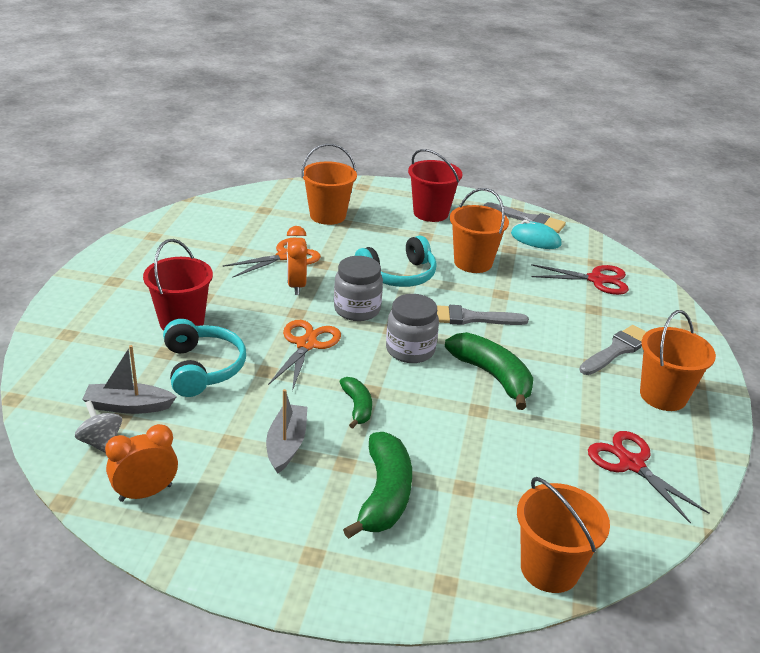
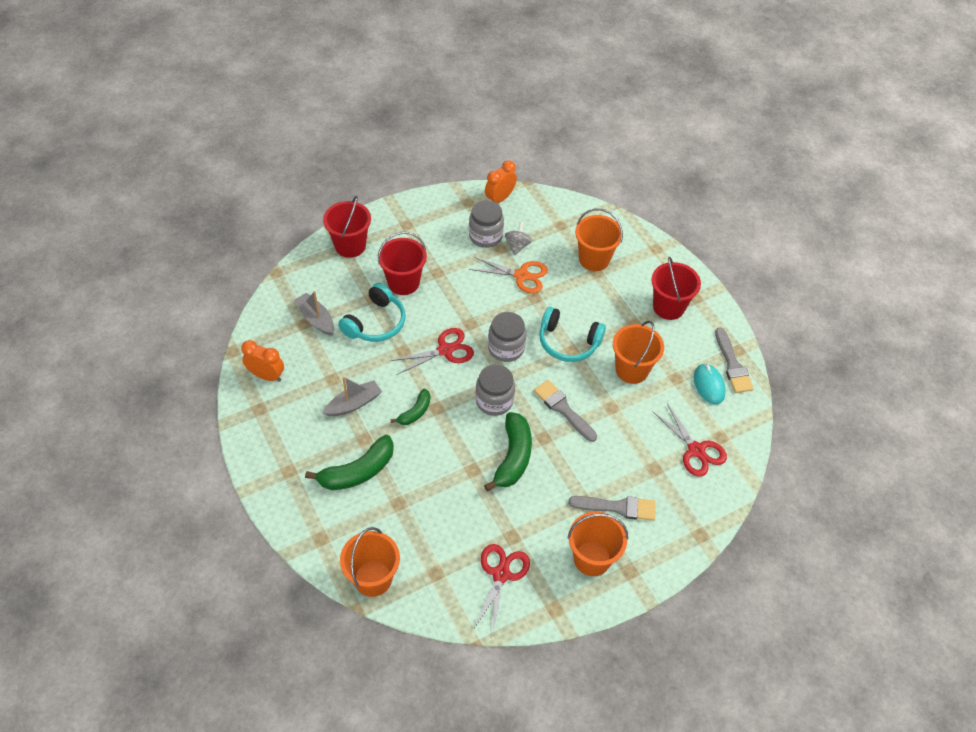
camera: 50 degrees right, 20 degrees up
grey spinning top [75,401,122,453] -> grey spinning top moved to [505,221,532,255]
orange scissors [268,320,341,391] -> red scissors [390,328,474,375]
orange clock [287,226,308,295] -> orange clock moved to [485,161,517,203]
none -> red bucket [323,196,371,258]
none -> grey jar [469,200,504,248]

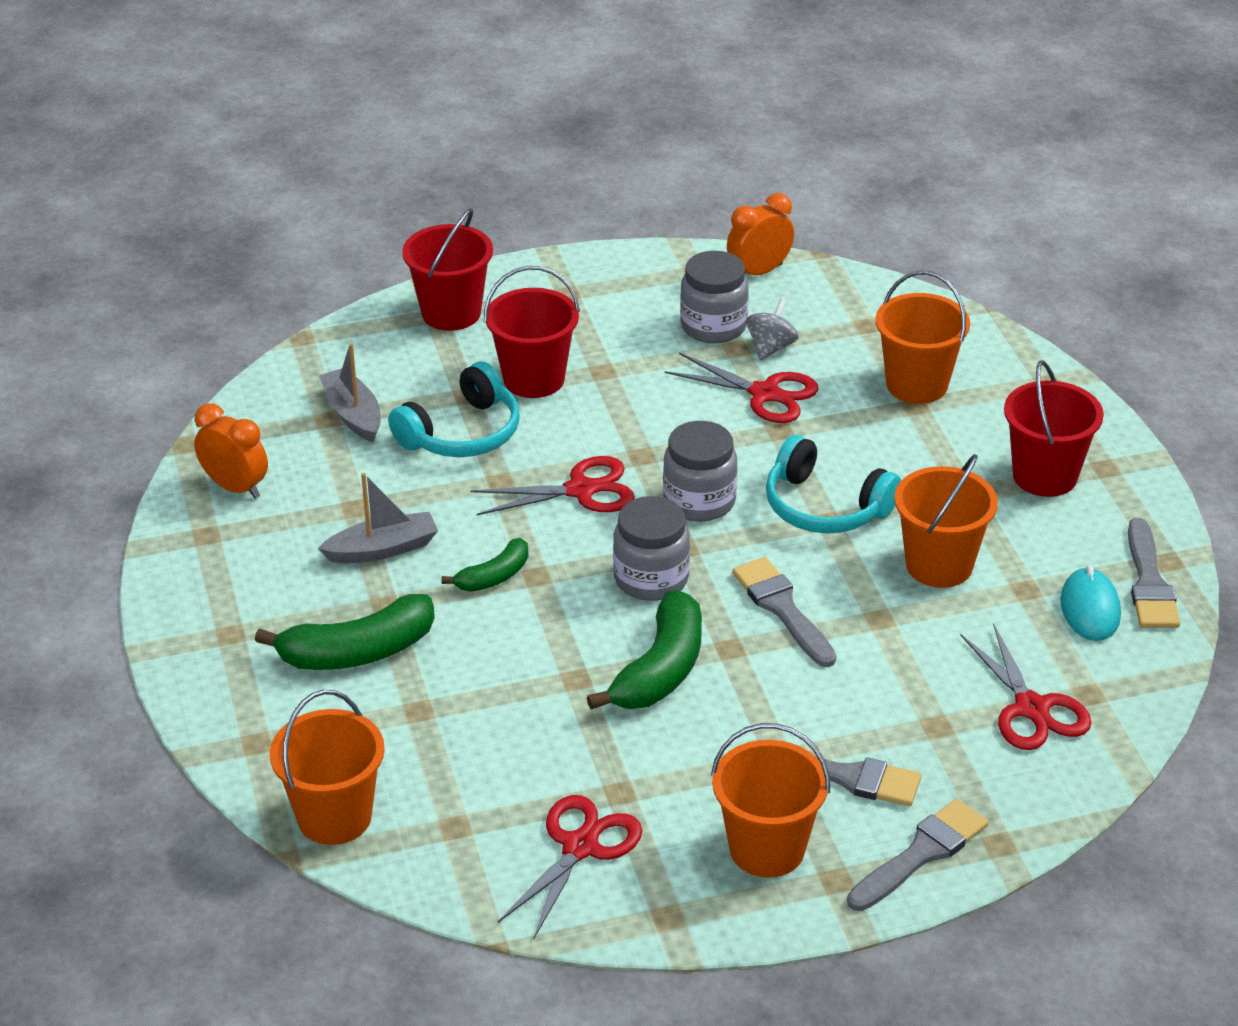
camera: 15 degrees right, 15 degrees down
orange scissors [469,256,548,294] -> red scissors [665,353,818,423]
none -> grey brush [847,799,989,911]

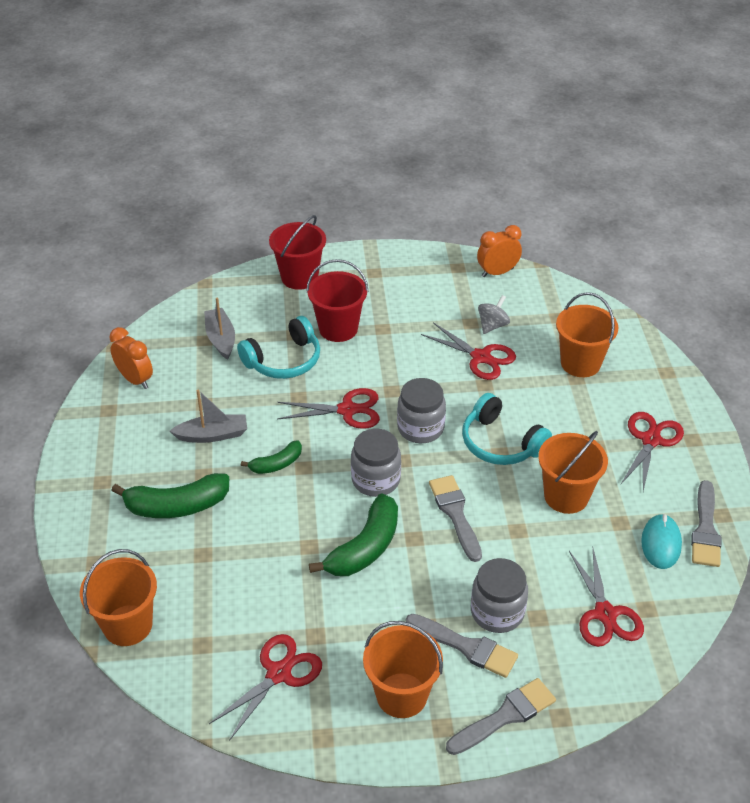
camera: 10 degrees right, 5 degrees up
grey jar [680,251,749,344] -> grey jar moved to [471,558,528,633]
red bucket [1004,361,1104,497] -> red scissors [621,412,684,491]

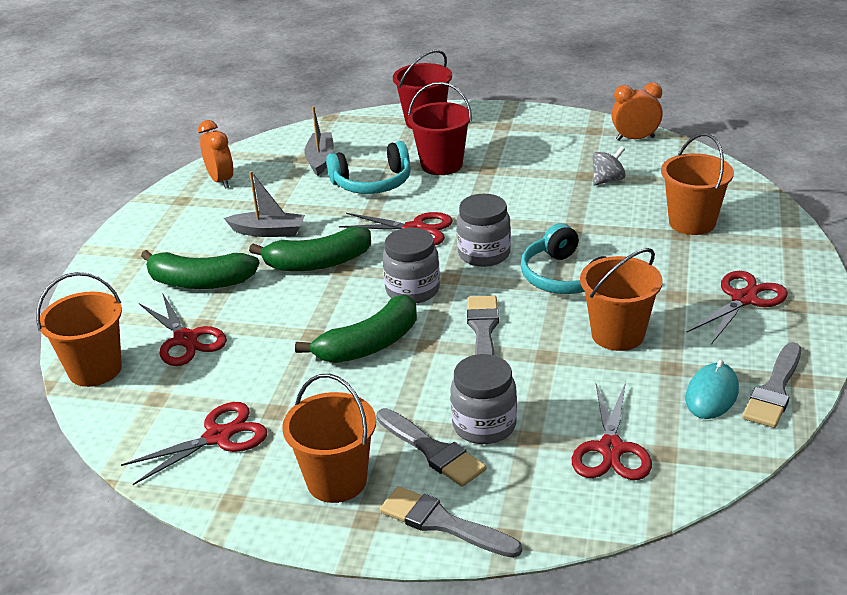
camera: 20 degrees right, 10 degrees down
green banana [241,440,302,474] -> green banana [249,227,371,271], size x1.74
red scissors [421,322,516,380] -> red scissors moved to [139,293,227,366]
grey brush [446,678,556,755] -> grey brush turned 135 degrees counterclockwise [380,486,522,558]

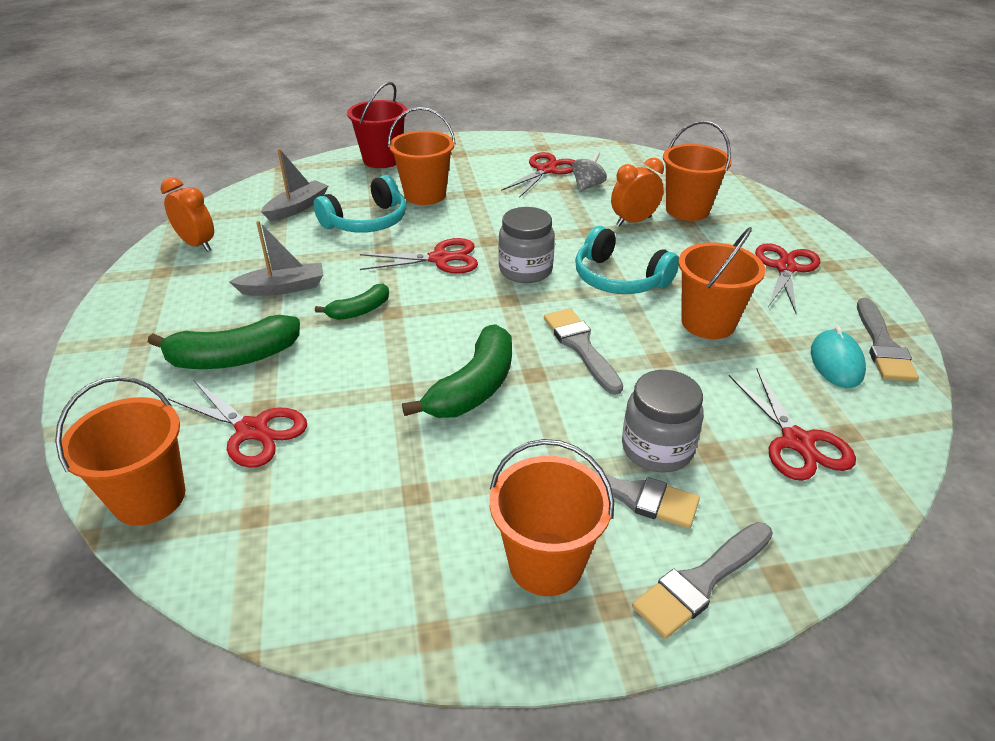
camera: 25 degrees left, 5 degrees up
red scissors [121,402,267,485] -> red scissors moved to [501,152,575,198]
green banana [249,227,371,271] -> green banana [315,284,389,320], size x0.57
grey boat [304,106,334,176] -> grey boat turned 60 degrees clockwise [261,148,328,222]
grey brush [380,486,522,558] -> grey brush turned 45 degrees counterclockwise [632,522,773,639]
grey jar [383,228,440,303] -> none
red bucket [408,82,472,175] -> orange bucket [388,107,456,205]
orange clock [611,82,663,141] -> orange clock moved to [611,158,664,227]

